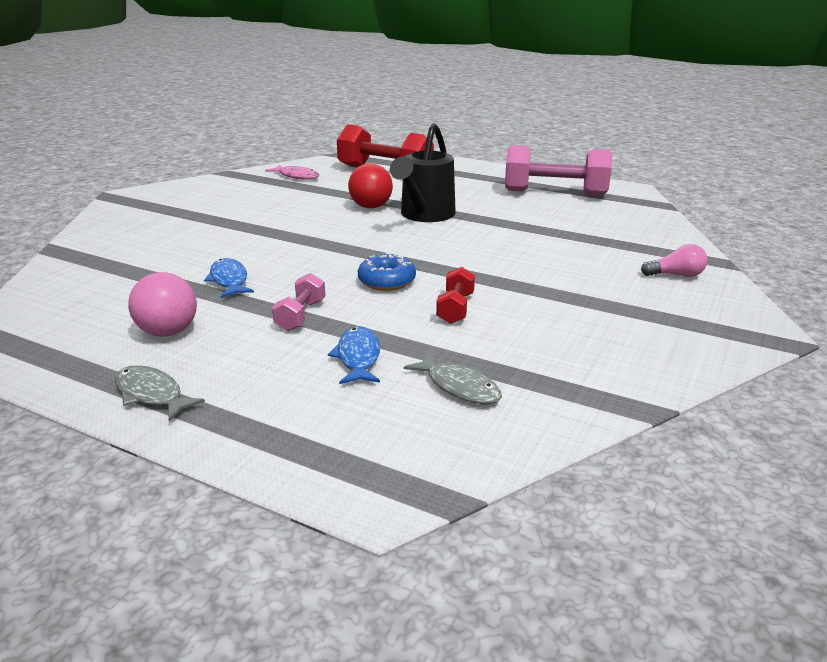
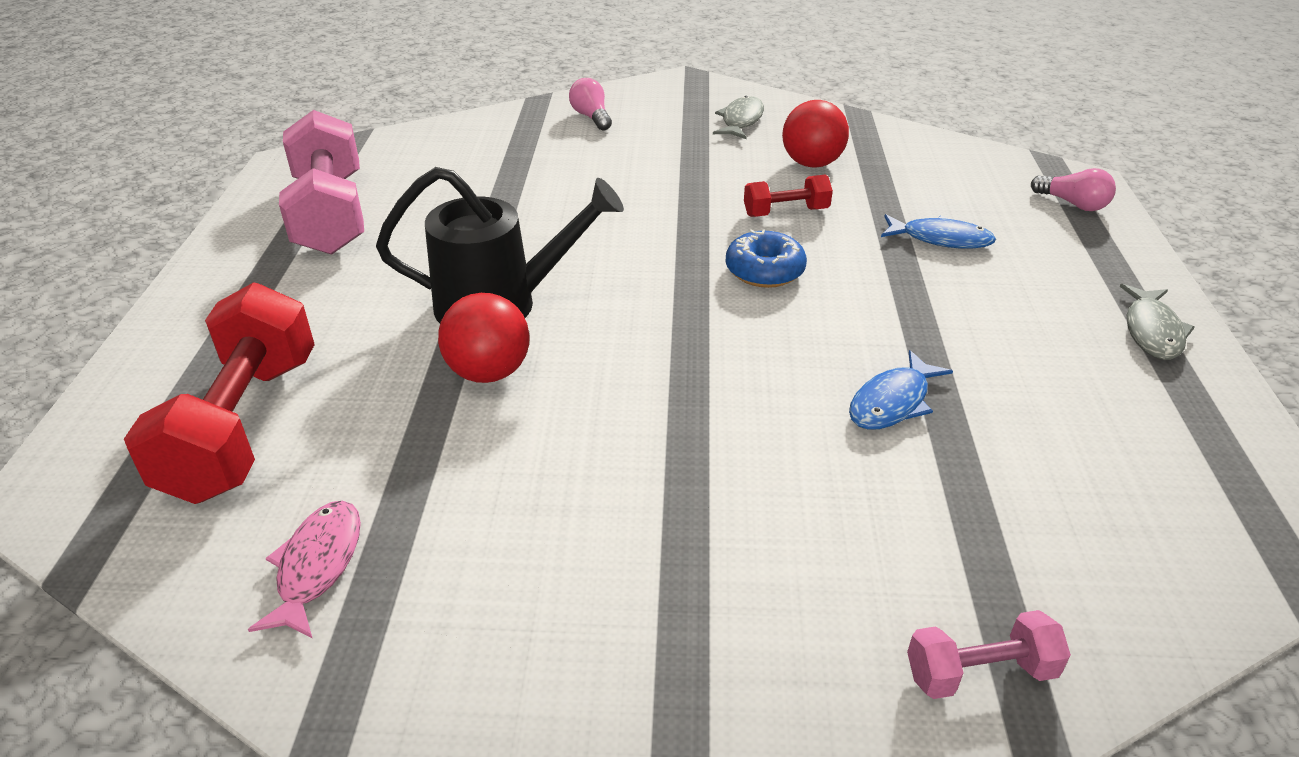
camera: 115 degrees left, 10 degrees up
pink ball [128,272,197,337] -> none
pink dumbbell [272,273,325,331] -> pink dumbbell moved to [907,610,1071,699]
blue fish [328,326,380,384] -> blue fish turned 135 degrees counterclockwise [881,214,996,249]
grey fish [404,352,502,404] -> grey fish moved to [713,96,764,139]
none -> red ball [782,100,849,167]
none -> pink light bulb [1031,168,1116,211]

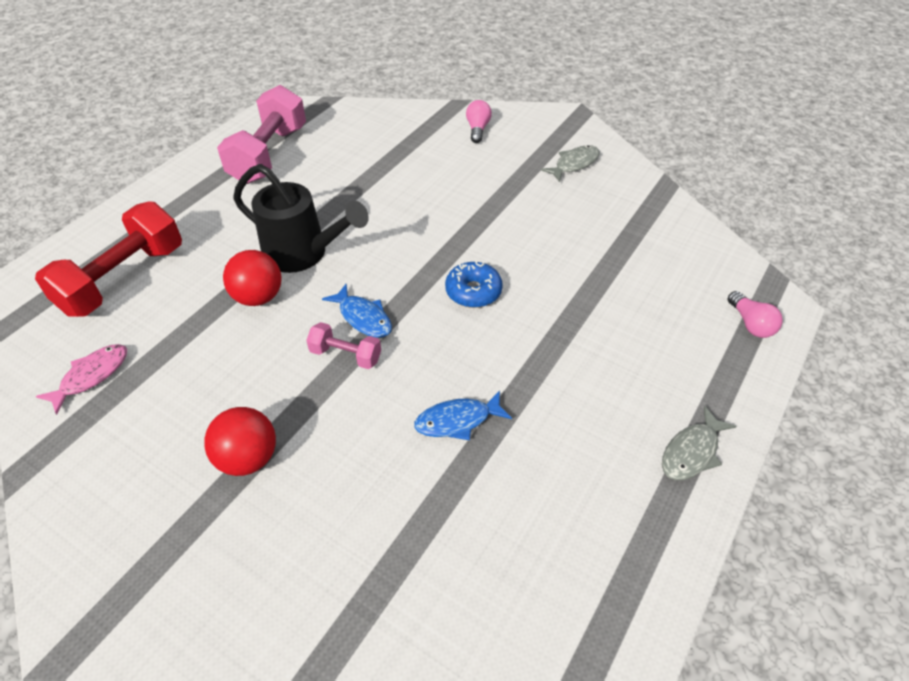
camera: 30 degrees right, 10 degrees up
red dumbbell [744,174,833,217] -> none
red ball [782,100,849,167] -> red ball moved to [204,407,276,476]
blue fish [881,214,996,249] -> blue fish moved to [322,284,392,338]
pink dumbbell [907,610,1071,699] -> pink dumbbell moved to [306,322,381,369]

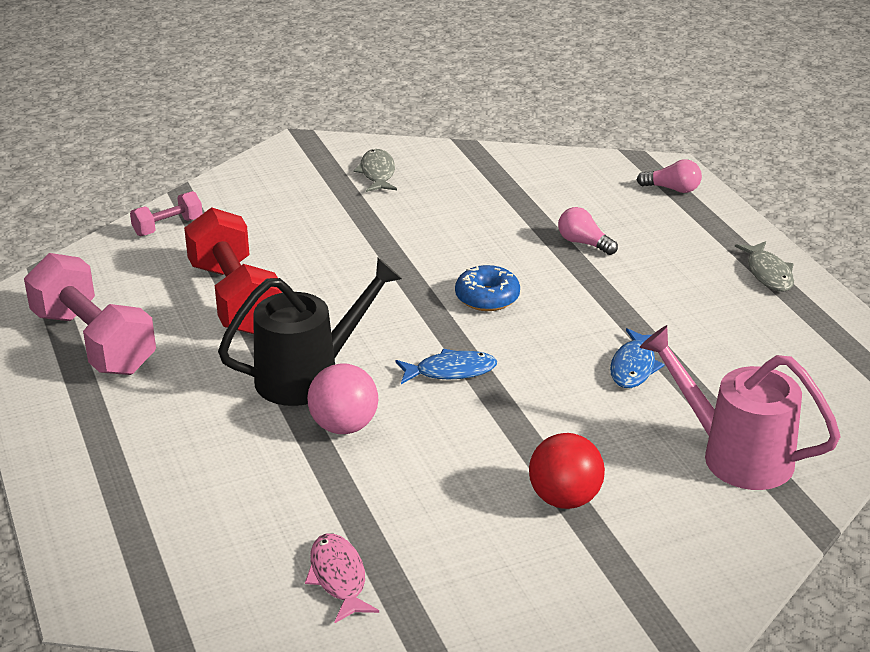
camera: 55 degrees left, 15 degrees down
red dumbbell [35,201,182,317] -> red dumbbell moved to [184,207,282,334]
red ball [223,250,282,306] -> pink ball [307,363,378,434]
pink dumbbell [306,322,381,369] -> pink dumbbell moved to [130,191,203,236]
pink light bulb [466,100,492,143] -> pink light bulb moved to [558,207,618,255]
none -> pink watering can [640,325,841,490]

